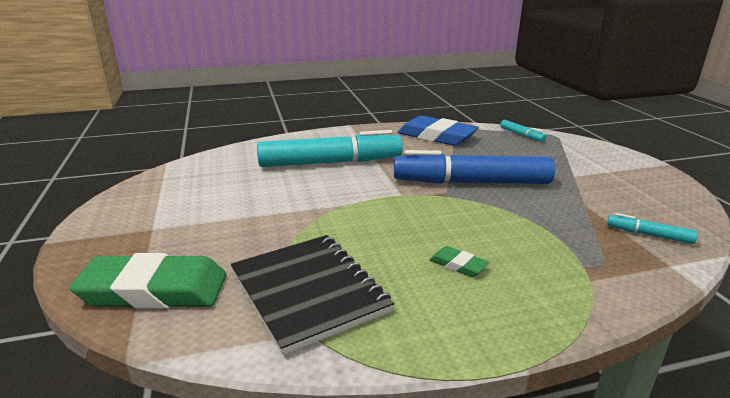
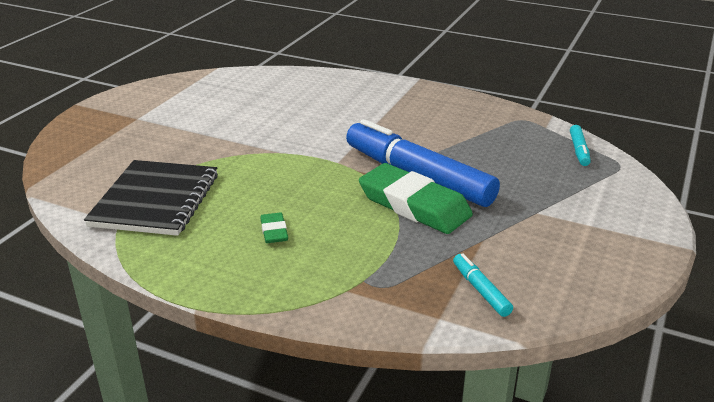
camera: 40 degrees right, 5 degrees up
green eraser [69,253,226,309] -> green eraser moved to [359,163,473,234]
turquoise marker [257,130,403,167] -> none
blue eraser [397,116,479,146] -> none

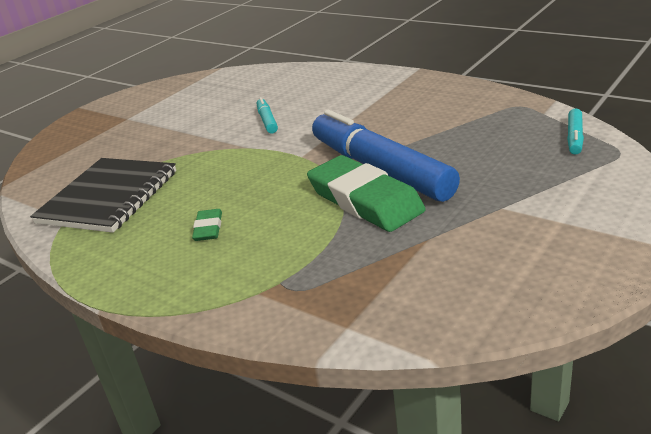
camera: 15 degrees right, 0 degrees up
turquoise marker [453,253,513,317] -> turquoise marker moved to [257,97,278,133]

